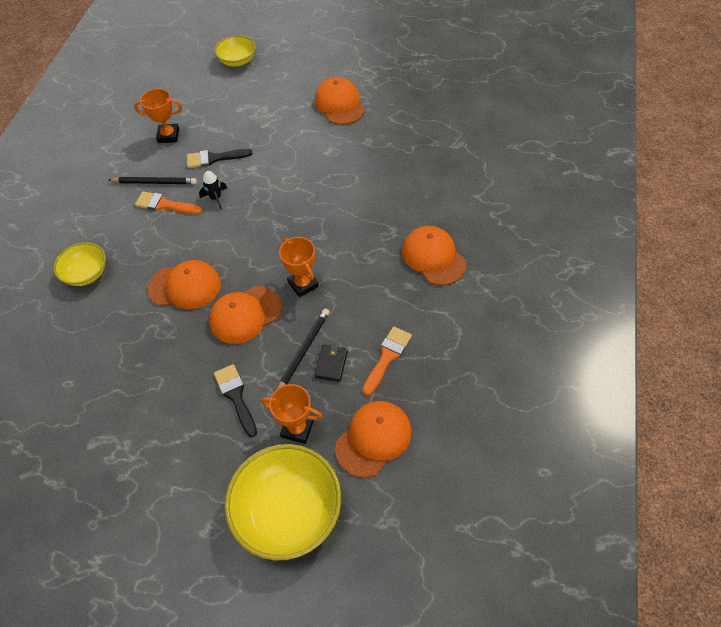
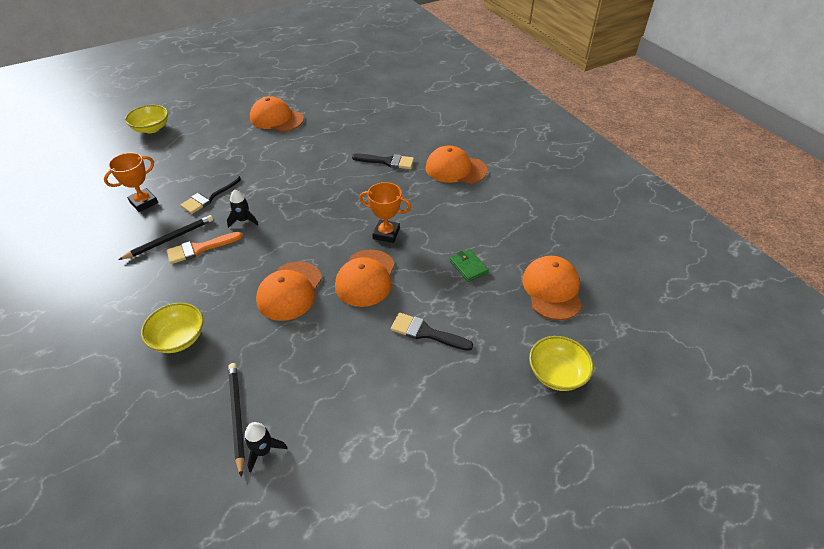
camera: 45 degrees left, 10 degrees down
orange cap [148,260,221,309] -> orange cap turned 150 degrees clockwise [256,261,322,321]
yellow bowl [225,444,341,561] -> yellow bowl [529,336,593,391], size x0.57
orange trophy [261,384,323,444] -> none
black pencil [277,308,330,389] -> black pencil moved to [228,363,245,477]
black wallet [314,344,348,382] -> green wallet [450,249,489,282]
orange brush [363,326,412,396] -> none
none -> black rocket [244,422,288,473]
none -> black brush [352,153,414,169]

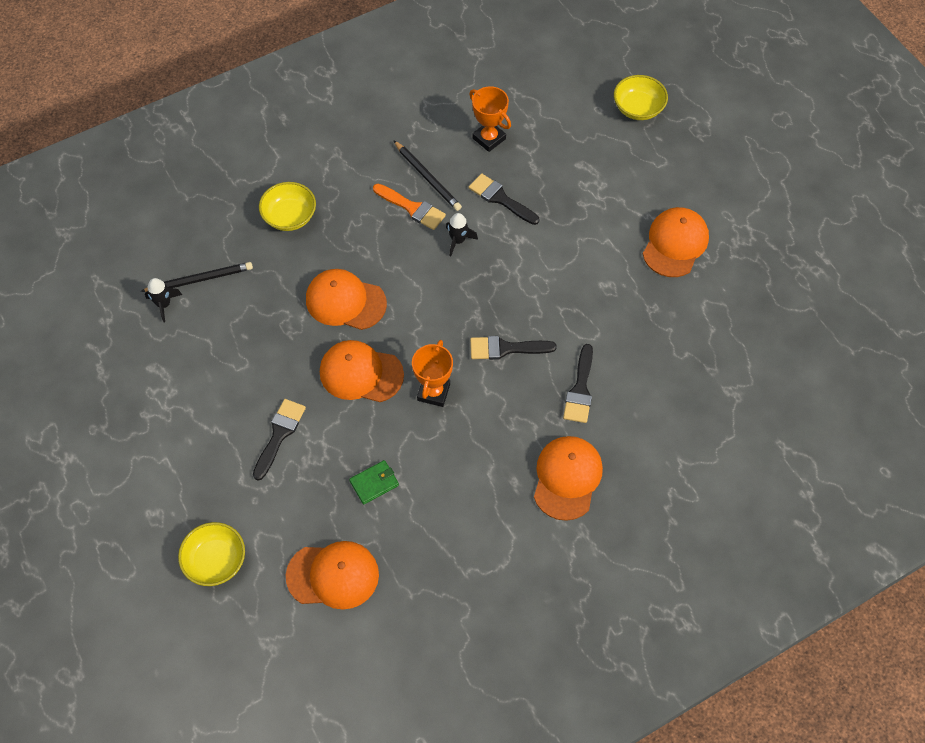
camera: 90 degrees right, 15 degrees up
orange brush [166,232,242,264] -> orange brush turned 150 degrees clockwise [373,184,446,230]
none -> black brush [470,336,557,360]

